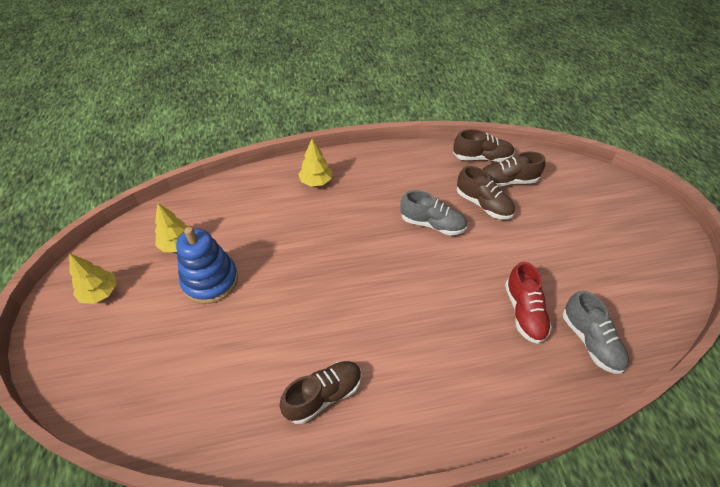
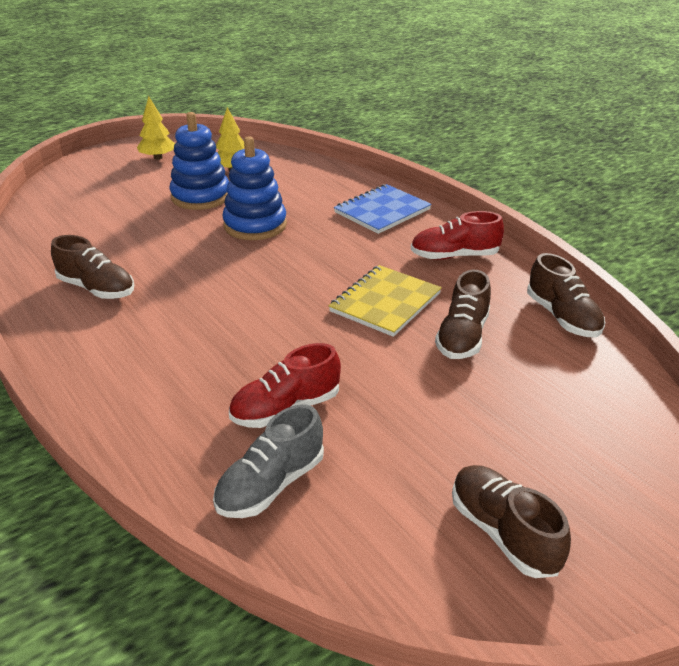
camera: 65 degrees right, 15 degrees down
yellow tree [298,139,332,187] -> blue notebook [334,184,432,234]
grey shoe [400,190,467,235] -> yellow notebook [329,265,442,337]
brown shoe [482,152,545,187] -> brown shoe moved to [452,465,571,578]
none -> blue stacking toy [223,136,287,240]
none -> red shoe [411,211,504,260]

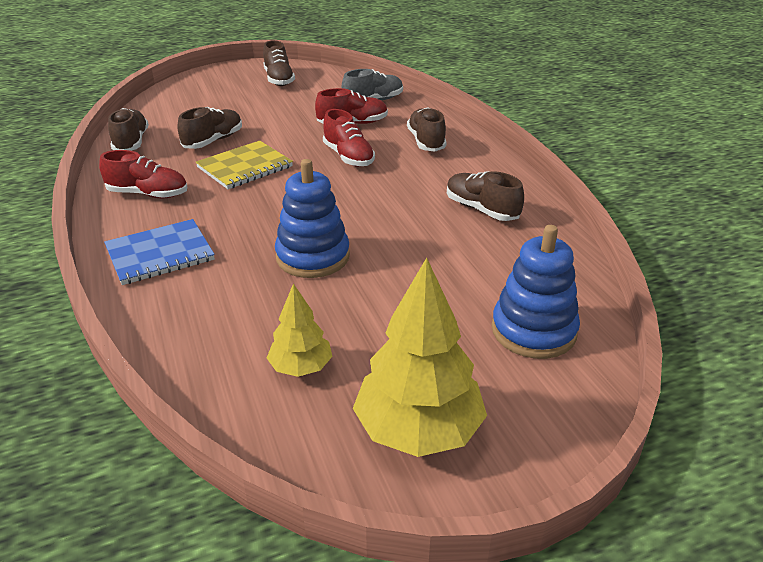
camera: 165 degrees left, 0 degrees up
yellow tree [137,96,175,160] -> yellow tree [353,258,487,457], size x1.81
blue stacking toy [169,112,229,210] -> blue stacking toy moved to [492,225,580,359]
none -> red shoe [323,109,375,167]
none -> brown shoe [407,107,447,152]

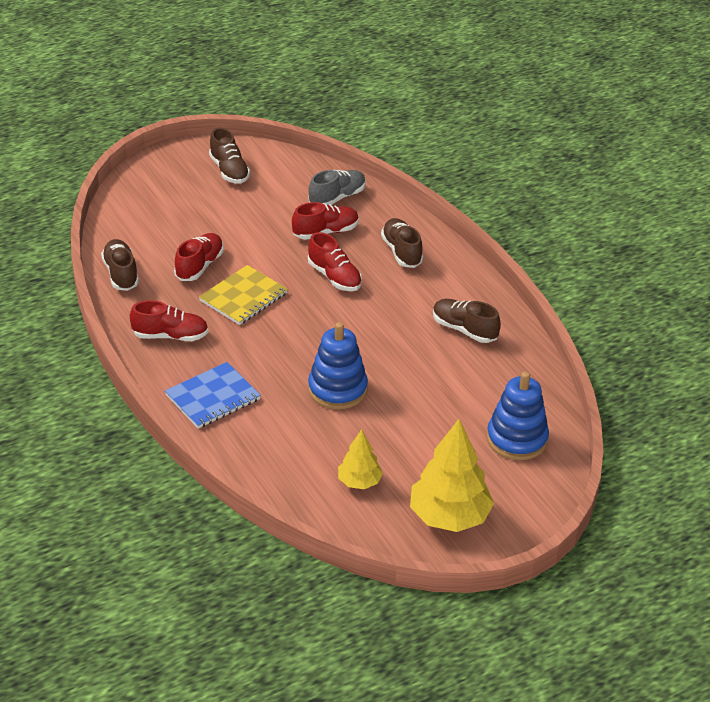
camera: 10 degrees left, 5 degrees up
brown shoe [177,107,242,149] -> red shoe [174,233,224,281]

